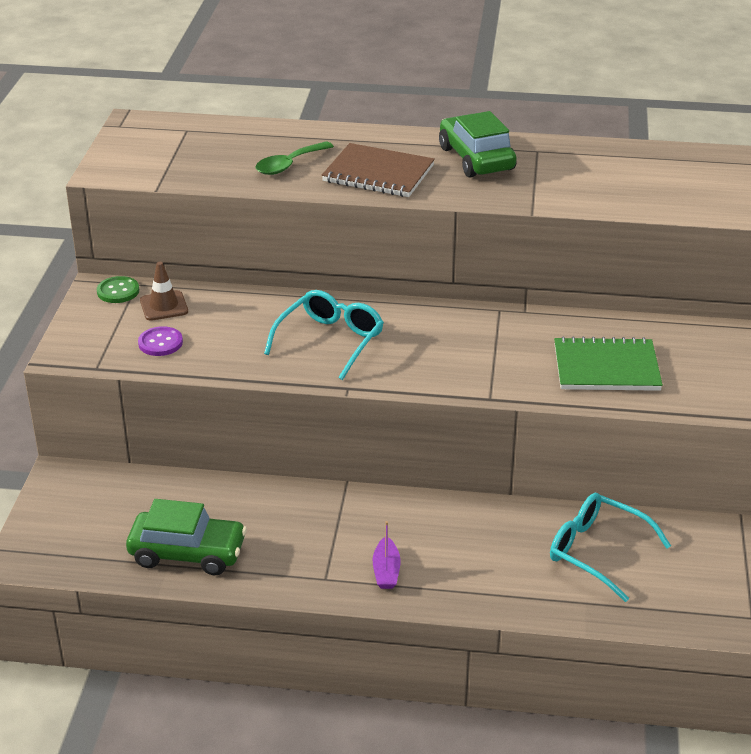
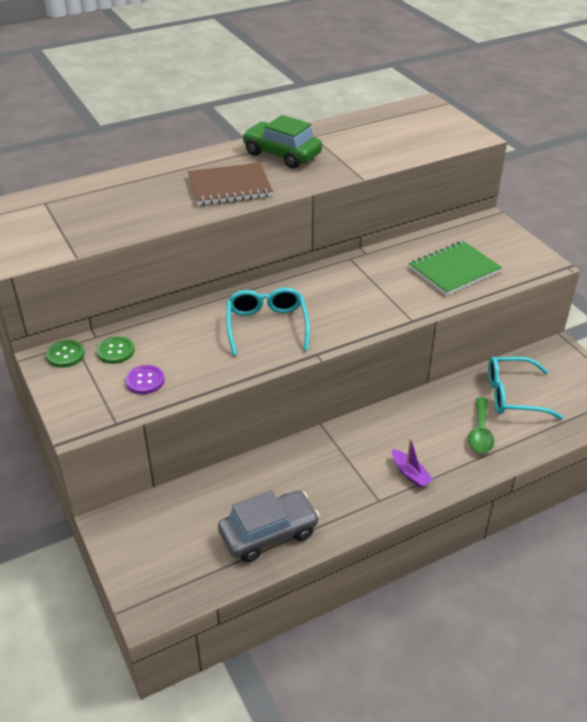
camera: 35 degrees left, 5 degrees up
green car [126,499,247,575] -> grey car [218,490,320,562]
brown traffic cone [140,262,188,321] -> green button [97,336,135,364]
green spoon [255,141,334,175] -> green spoon moved to [468,397,494,453]

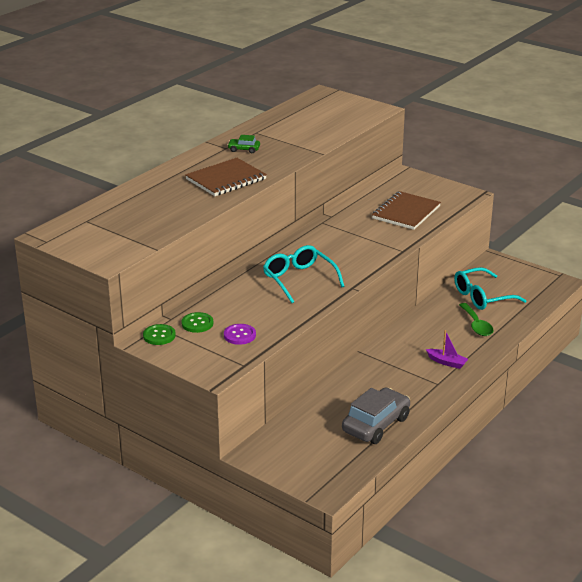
camera: 25 degrees left, 10 degrees down
green car [242,115,322,169] -> green car [227,135,260,153], size x0.47
green notebook [409,241,502,296] -> brown notebook [372,191,441,230]

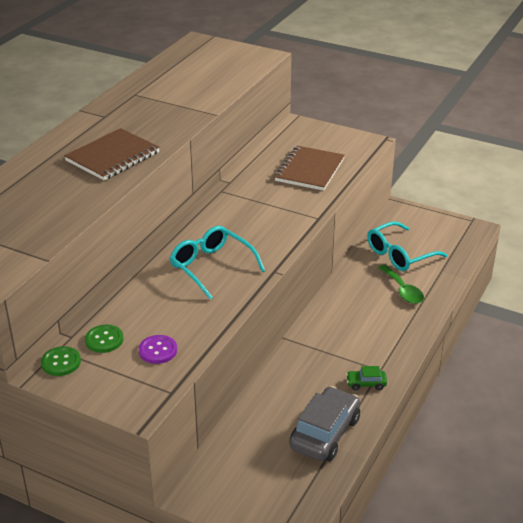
camera: 10 degrees left, 5 degrees up
green car [227,135,260,153] -> green car moved to [346,366,387,391]
purple boat [426,330,468,369] -> none

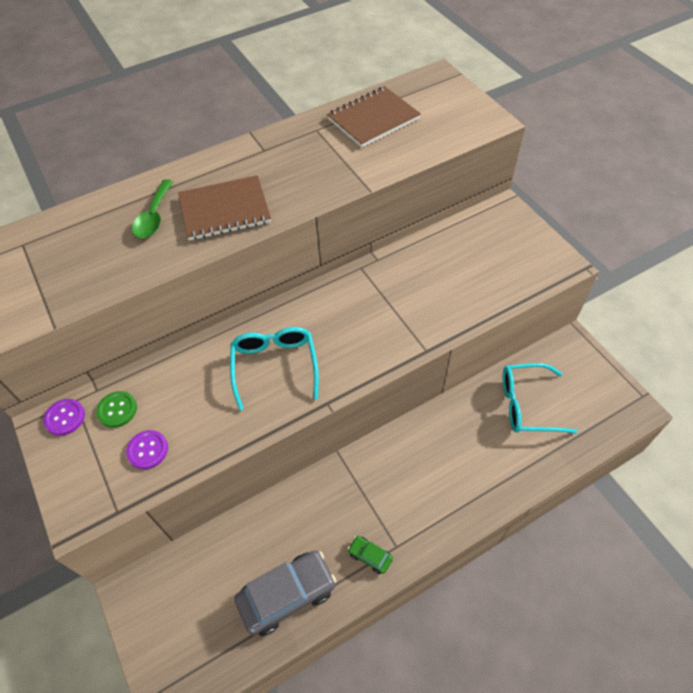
camera: 35 degrees right, 20 degrees up
green button [41,346,81,376] -> purple button [43,399,85,436]
brown notebook [275,146,345,191] -> brown notebook moved to [327,86,421,148]
green spoon [378,265,424,304] -> green spoon moved to [132,179,173,238]

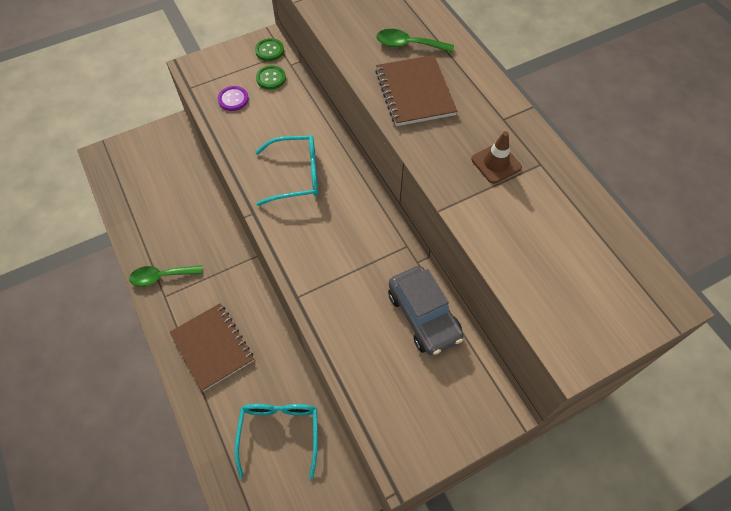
camera: 90 degrees right, 5 degrees up
purple button [43,399,85,436] -> green button [255,38,284,61]
grey car [234,551,336,636] -> grey car moved to [388,266,464,355]
brown notebook [327,86,421,148] -> brown notebook moved to [170,303,254,392]
green car [348,536,393,574] -> green spoon [129,265,202,286]
none -> brown traffic cone [471,131,522,184]

